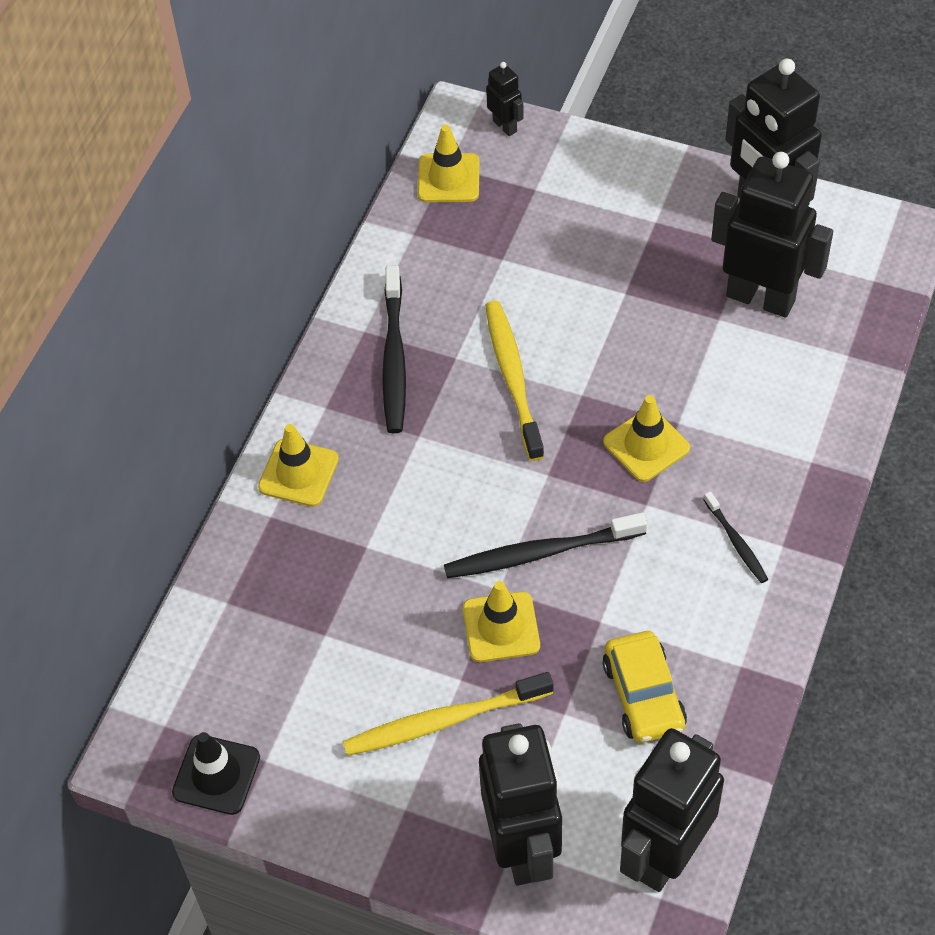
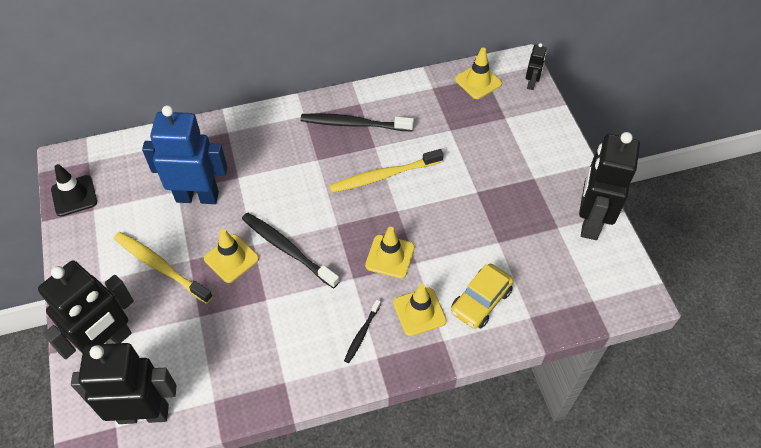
camera: 50 degrees right, 0 degrees up
yellow traffic cone [258,424,339,507] -> yellow traffic cone moved to [393,284,447,336]
black toothbrush [382,265,406,433] -> black toothbrush turned 45 degrees clockwise [301,113,414,131]
yellow toothbrush [485,301,544,461] -> yellow toothbrush turned 150 degrees counterclockwise [329,149,443,193]
yellow car [603,631,687,743] -> yellow car moved to [451,264,514,329]
black robot [711,152,833,318] -> none
none -> blue robot [142,105,228,204]

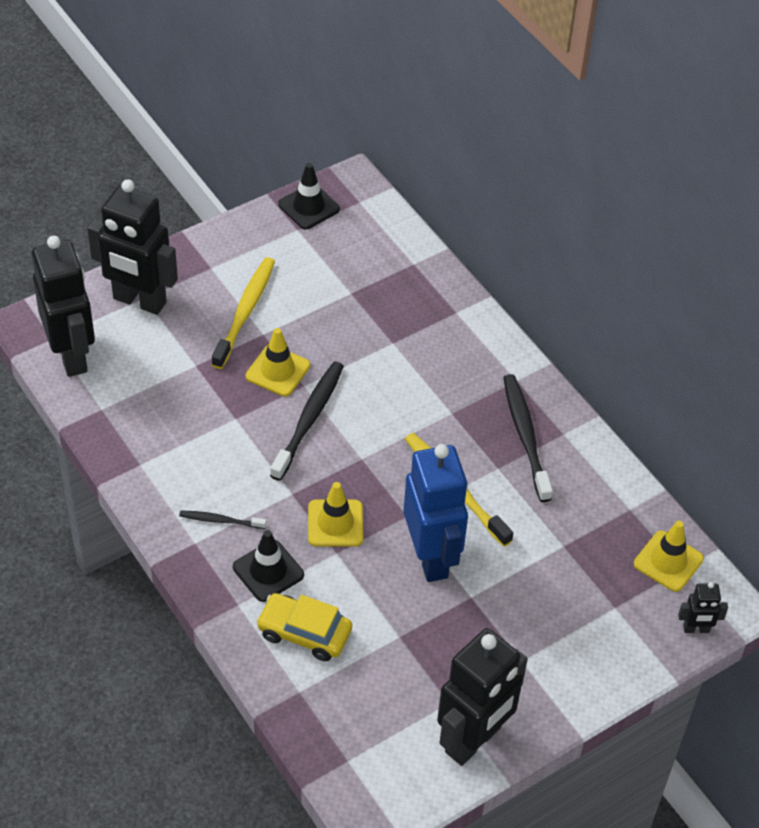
camera: 70 degrees right, 5 degrees down
blue robot [142,105,228,204] -> blue robot moved to [403,444,468,582]
yellow traffic cone [393,284,447,336] -> black traffic cone [233,530,304,602]
black robot [579,132,640,240] -> black robot turned 135 degrees clockwise [437,628,528,766]

